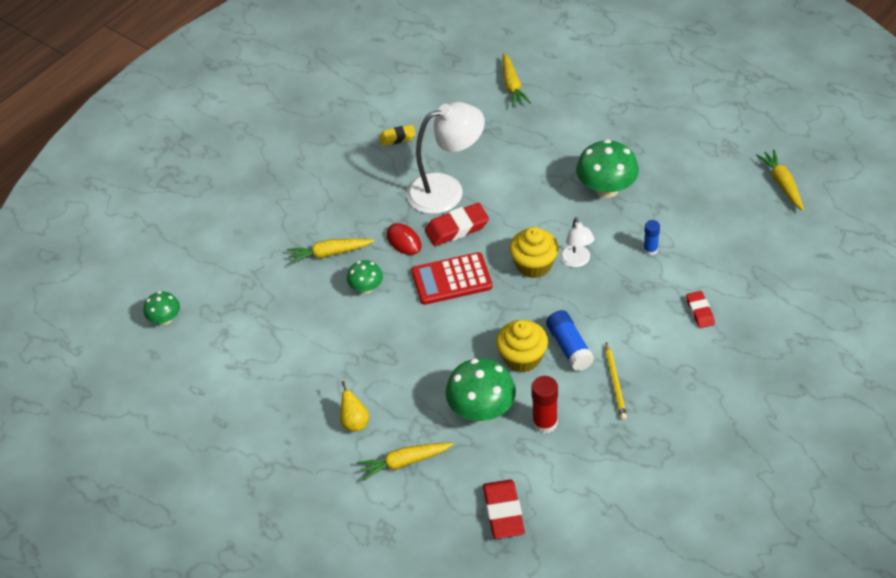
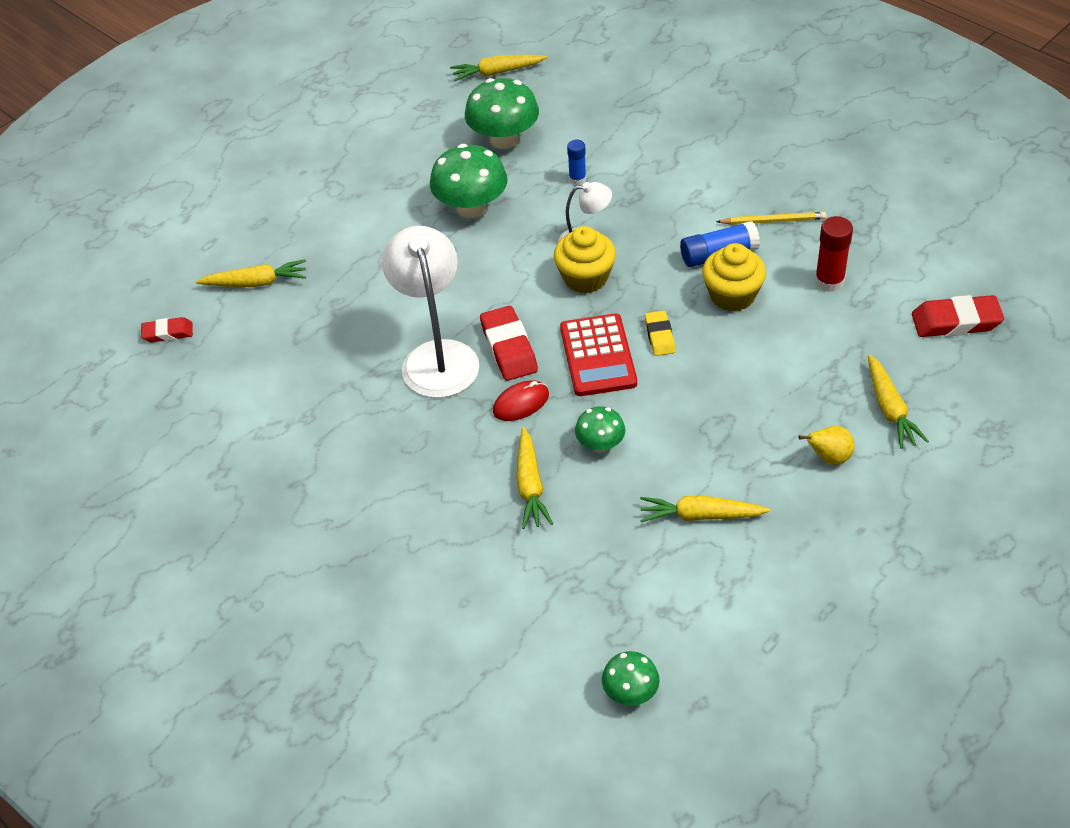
camera: 85 degrees left, 0 degrees up
yellow eraser [379,125,416,146] -> yellow eraser moved to [645,310,675,356]
green mushroom [445,358,516,421] -> green mushroom moved to [465,78,539,149]
red eraser [686,291,715,328] -> red eraser moved to [141,317,193,343]
none -> yellow carrot [640,496,770,522]

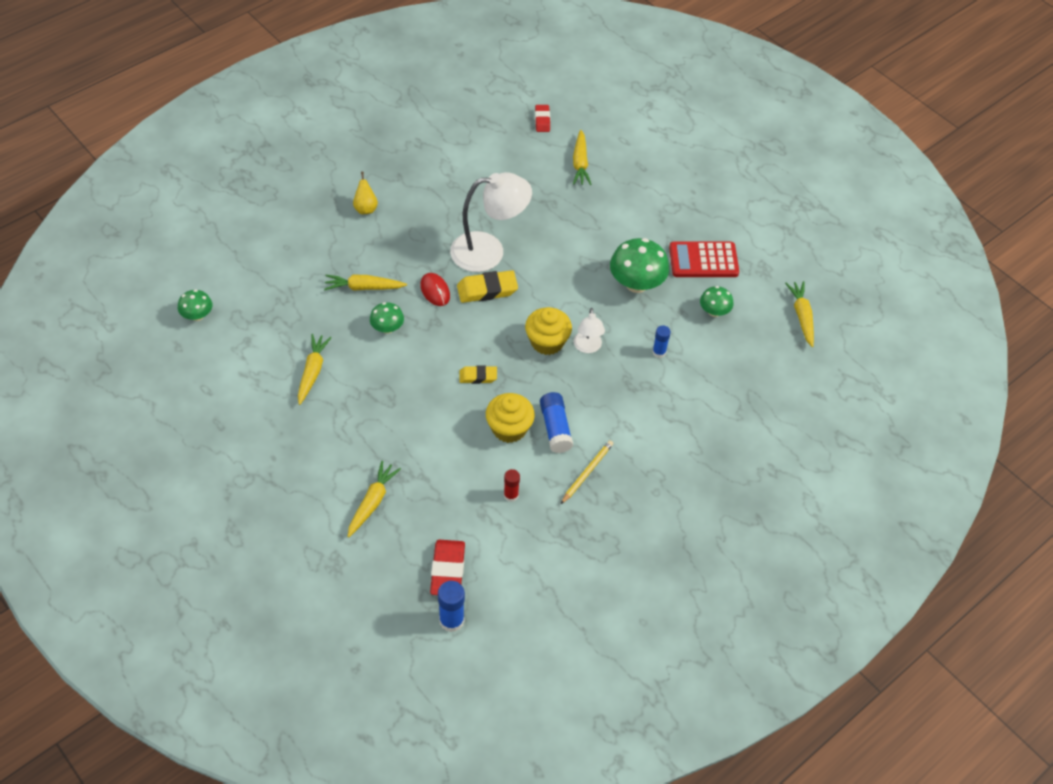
camera: 90 degrees right, 5 degrees up
green mushroom [465,78,539,149] -> green mushroom [700,286,733,317], size x0.56
red eraser [480,306,538,381] -> yellow eraser [457,270,518,303]
red calculator [560,313,637,396] -> red calculator moved to [669,242,739,277]
yellow pencil [716,212,827,225] -> yellow pencil turned 150 degrees counterclockwise [561,440,613,504]
yellow pear [798,426,855,465] -> yellow pear moved to [353,172,378,214]
red glue stick [815,216,853,292] -> red glue stick [504,469,520,502], size x0.63
yellow carrot [868,354,929,449] -> yellow carrot turned 120 degrees clockwise [347,461,401,537]
none -> blue glue stick [438,581,465,632]

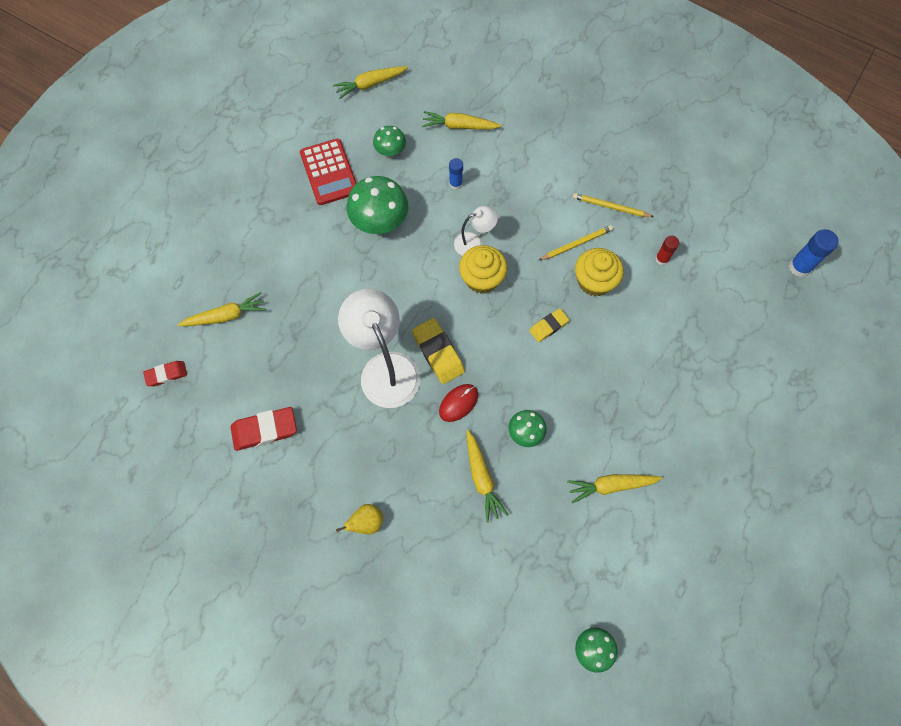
camera: 105 degrees left, 15 degrees up
yellow carrot [347,461,401,537] -> yellow carrot moved to [422,111,501,130]
red eraser [430,540,465,595] -> red eraser moved to [231,407,297,451]
yellow eraser [459,365,497,384] -> yellow eraser turned 75 degrees clockwise [529,309,569,342]
blue glue stick [540,392,573,453] -> yellow pencil [539,225,613,260]

